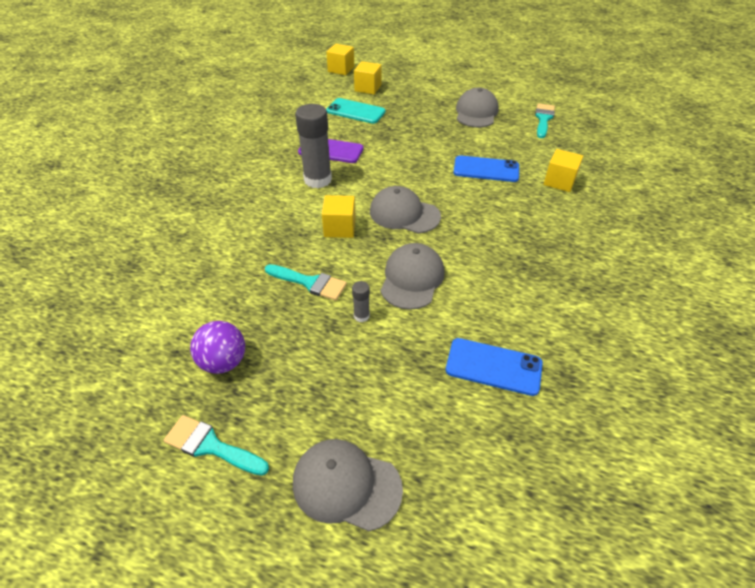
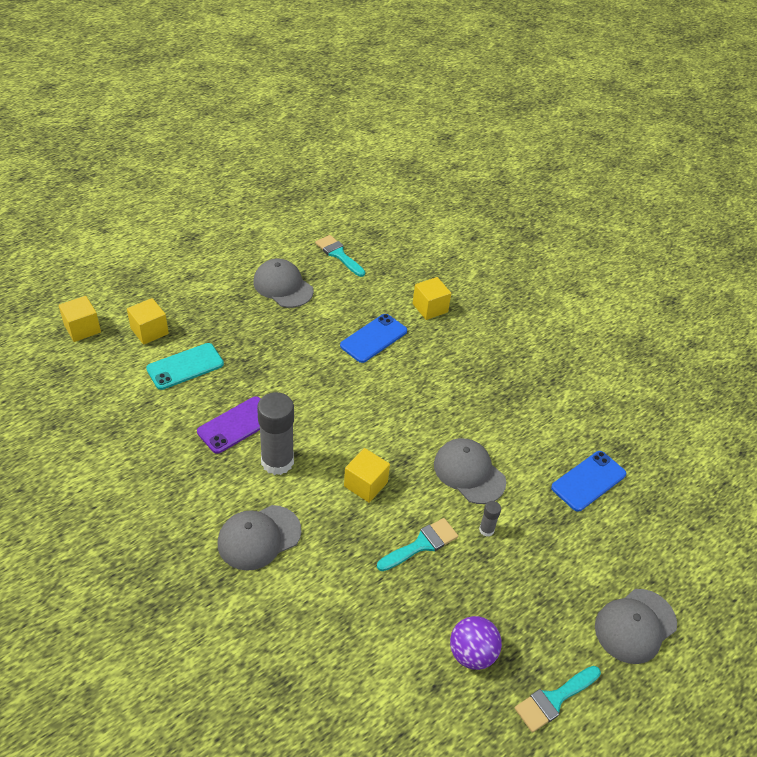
camera: 60 degrees left, 0 degrees up
grey cap [370,186,441,234] -> grey cap moved to [218,505,301,571]

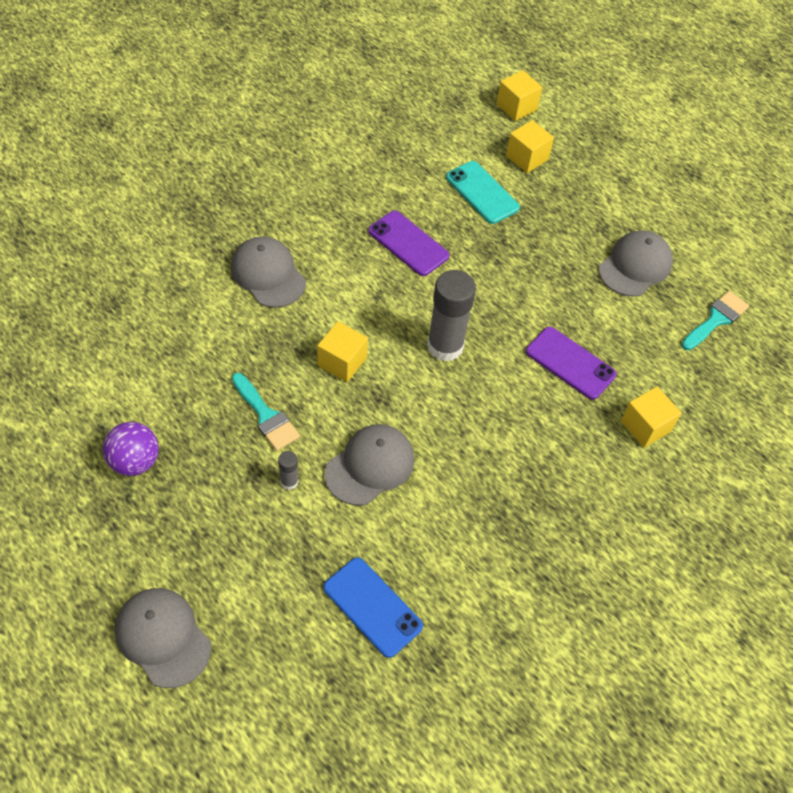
camera: 85 degrees right, 10 degrees up
grey glue stick [257,392,294,475] -> grey glue stick moved to [427,270,476,361]
blue phone [340,314,407,363] -> purple phone [526,327,616,400]
turquoise brush [515,666,601,732] -> none

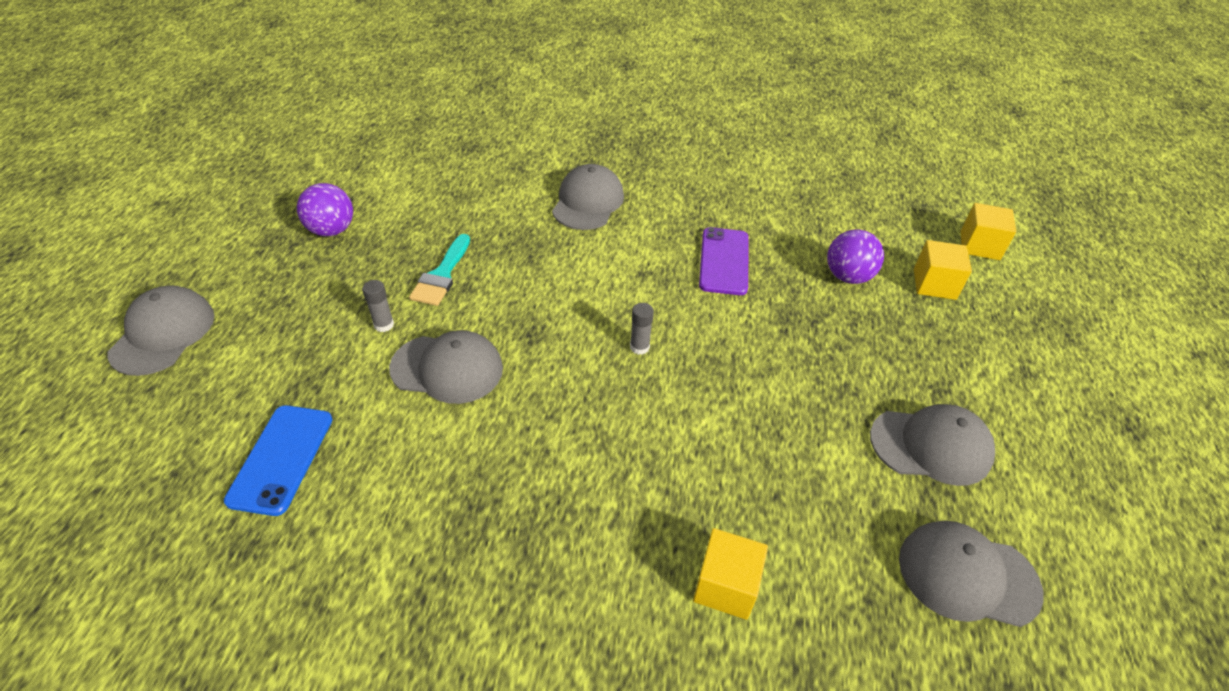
camera: 55 degrees right, 10 degrees down
yellow cube [317,321,368,382] -> none
grey glue stick [427,270,476,361] -> grey glue stick [630,303,654,355], size x0.45
turquoise phone [446,161,520,224] -> purple ball [827,229,884,284]
purple phone [526,327,616,400] -> none
turquoise brush [681,291,749,350] -> grey cap [899,520,1044,627]

